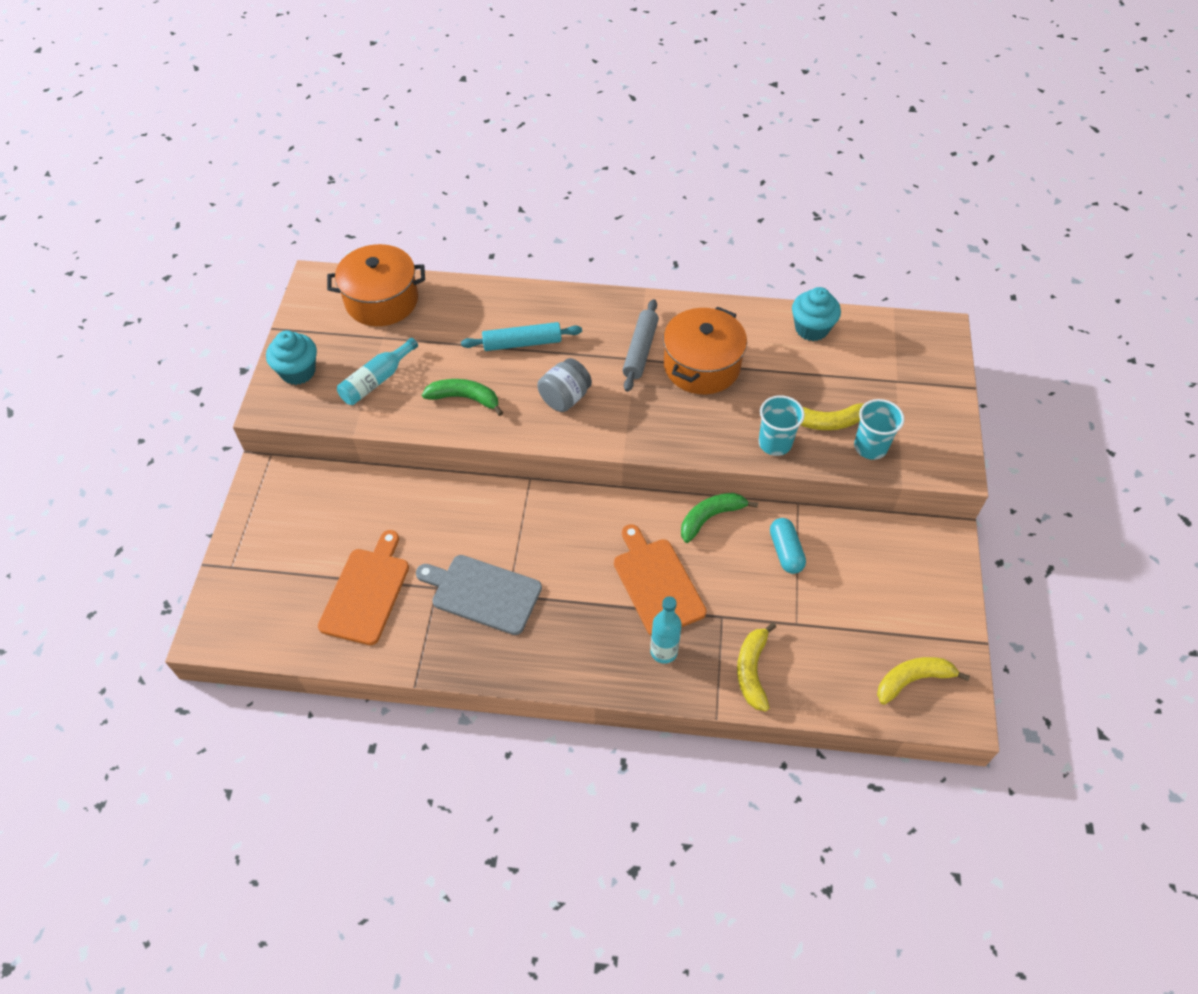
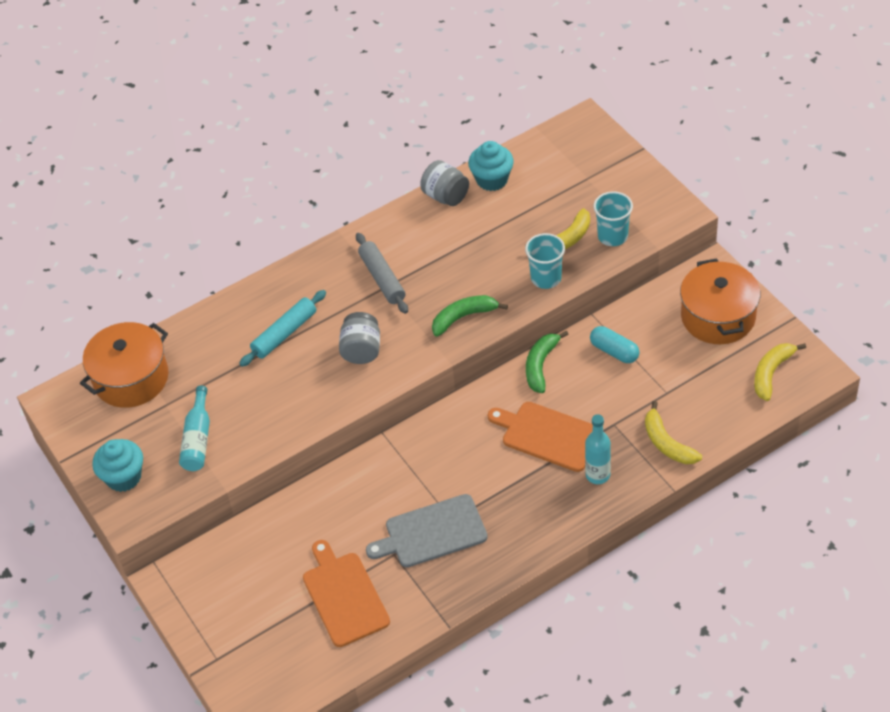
camera: 35 degrees left, 5 degrees down
green banana [422,379,503,416] -> green banana moved to [432,295,508,337]
orange pot [663,307,747,394] -> orange pot moved to [680,258,760,344]
none -> grey jar [420,160,469,206]

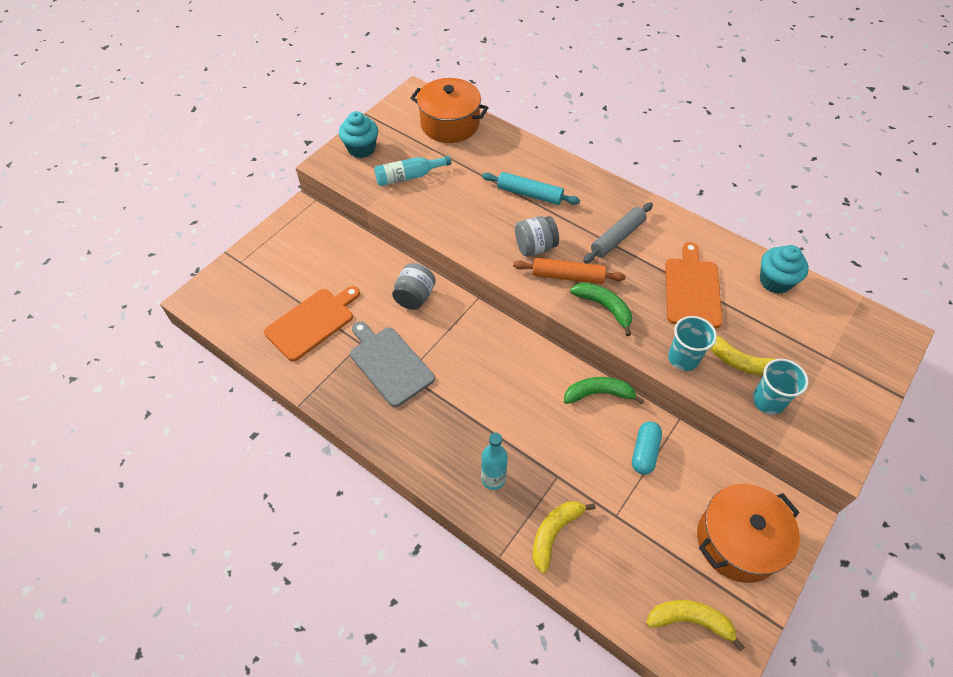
camera: 65 degrees right, 5 degrees up
grey jar [420,160,469,206] -> grey jar moved to [392,263,436,310]
orange cutting board [488,402,593,472] -> orange cutting board moved to [665,242,723,328]
none -> orange rolling pin [513,258,626,284]

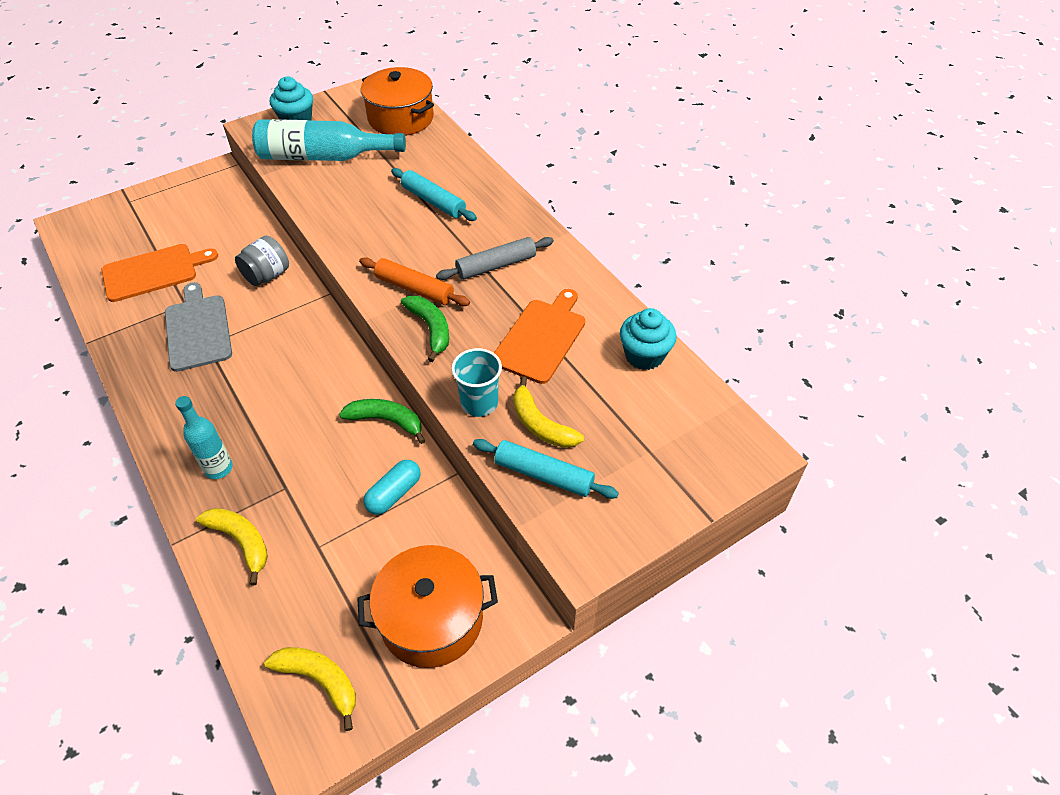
camera: 20 degrees right, 5 degrees down
turquoise bottle [374,156,451,186] -> turquoise bottle [252,119,406,161], size x1.73
grey jar [515,216,559,257] -> none
yellow banana [532,501,595,573] -> yellow banana turned 75 degrees clockwise [196,508,268,585]
turquoise cup [752,359,809,415] -> turquoise rolling pin [473,439,619,499]

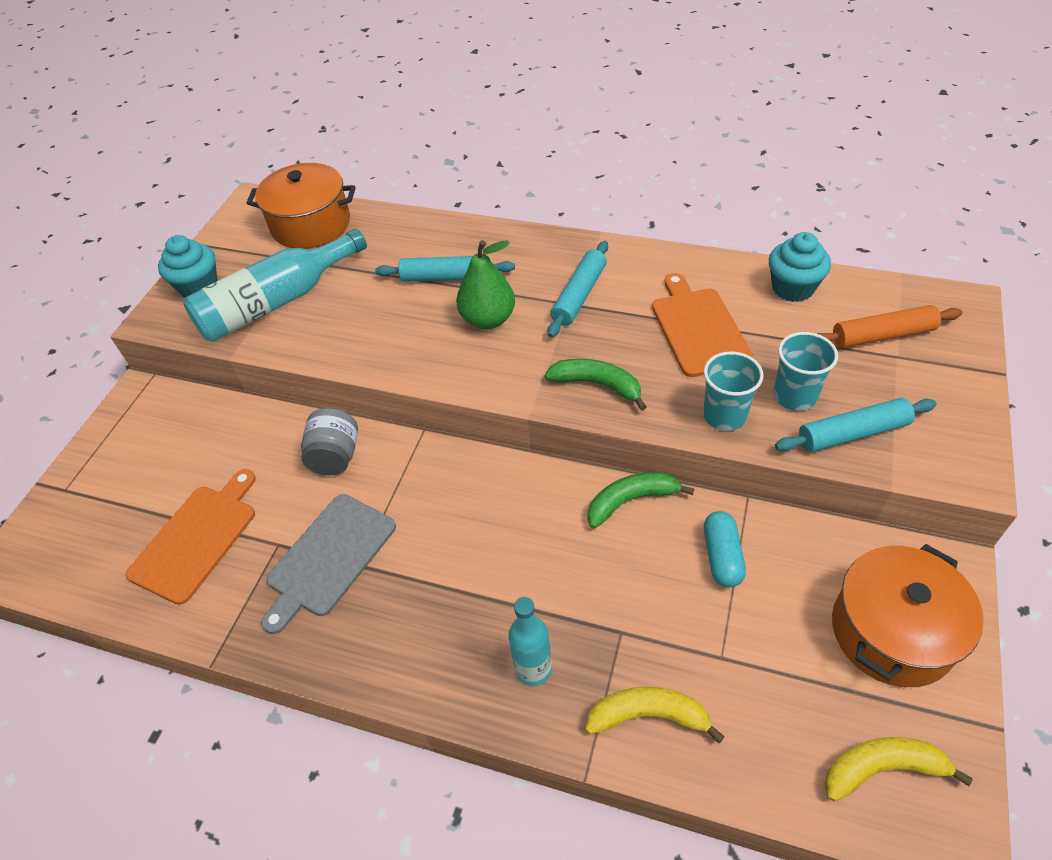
camera: 35 degrees left, 0 degrees up
grey cutting board [165,282,232,372] -> grey cutting board turned 90 degrees counterclockwise [261,494,396,634]
orange rolling pin [359,257,470,306] -> orange rolling pin moved to [817,305,963,348]
grey rolling pin [436,237,554,280] -> turquoise rolling pin [548,241,608,337]
yellow banana [513,376,584,448] -> turquoise cup [773,332,838,411]
none -> green pear [456,240,515,329]

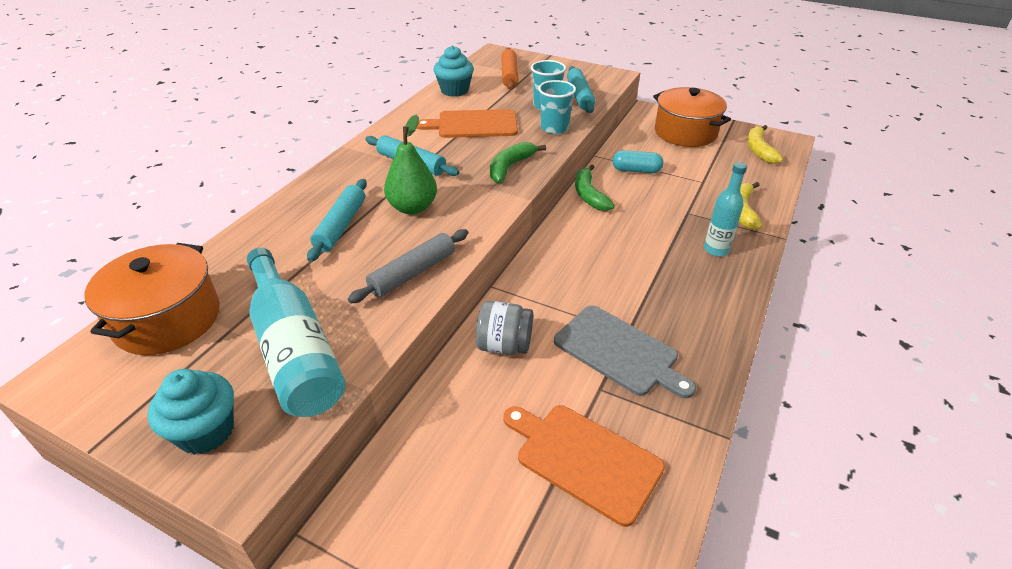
camera: 85 degrees left, 10 degrees down
none -> grey rolling pin [348,229,468,303]

